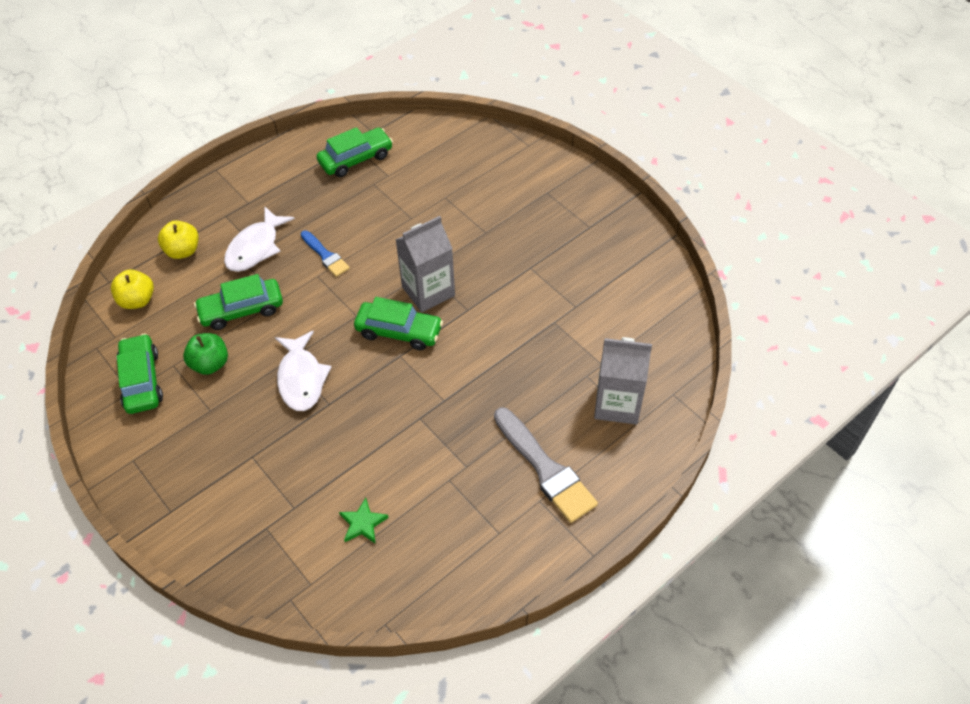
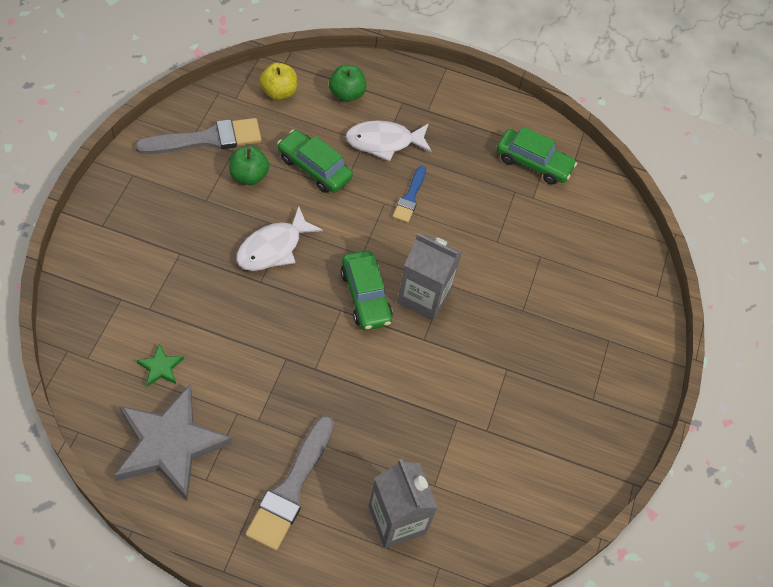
camera: 50 degrees right, 5 degrees up
green car [117,334,163,414] -> grey brush [135,118,262,154]
yellow apple [158,220,198,259] -> green apple [329,65,367,102]
none -> grey star [114,385,233,501]

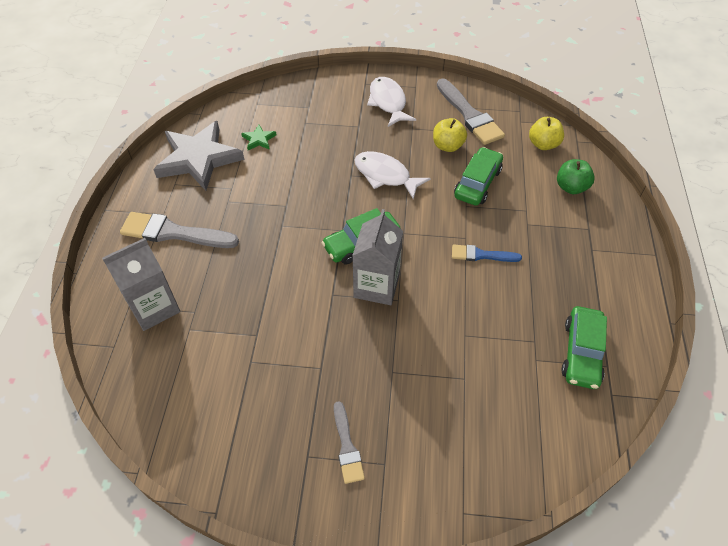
camera: 85 degrees right, 5 degrees down
green apple [229,146,269,185] -> yellow apple [433,118,467,152]
white fish [345,120,432,161] -> white fish moved to [367,77,416,127]
none -> grey brush [334,401,365,484]

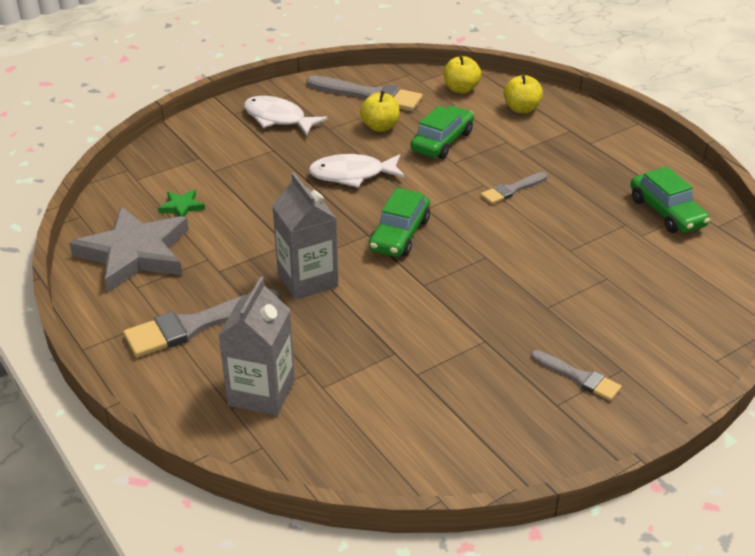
camera: 40 degrees left, 15 degrees down
grey carton [352,209,403,305] -> grey carton moved to [272,172,338,300]
blue brush [452,244,522,262] -> grey brush [481,172,547,204]
green car [454,147,503,206] -> green car turned 45 degrees clockwise [411,106,474,159]
green apple [557,159,595,194] -> yellow apple [504,75,543,113]

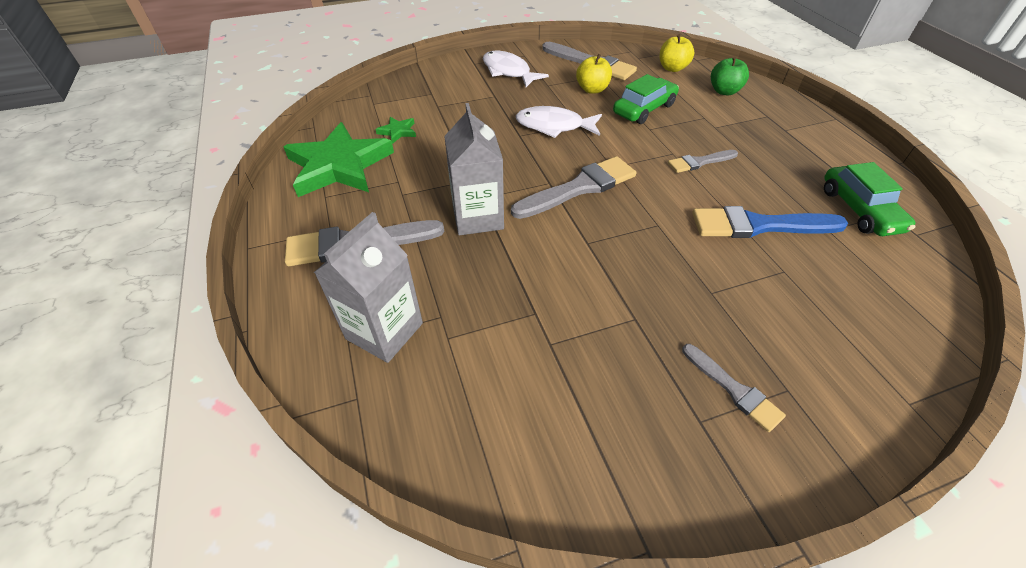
camera: 15 degrees right, 10 degrees up
grey star [69,206,189,293] -> green star [283,122,394,197]
green car [369,188,430,257] -> grey brush [511,156,636,219]
yellow apple [504,75,543,113] -> green apple [711,56,749,95]
none -> blue brush [692,206,848,238]

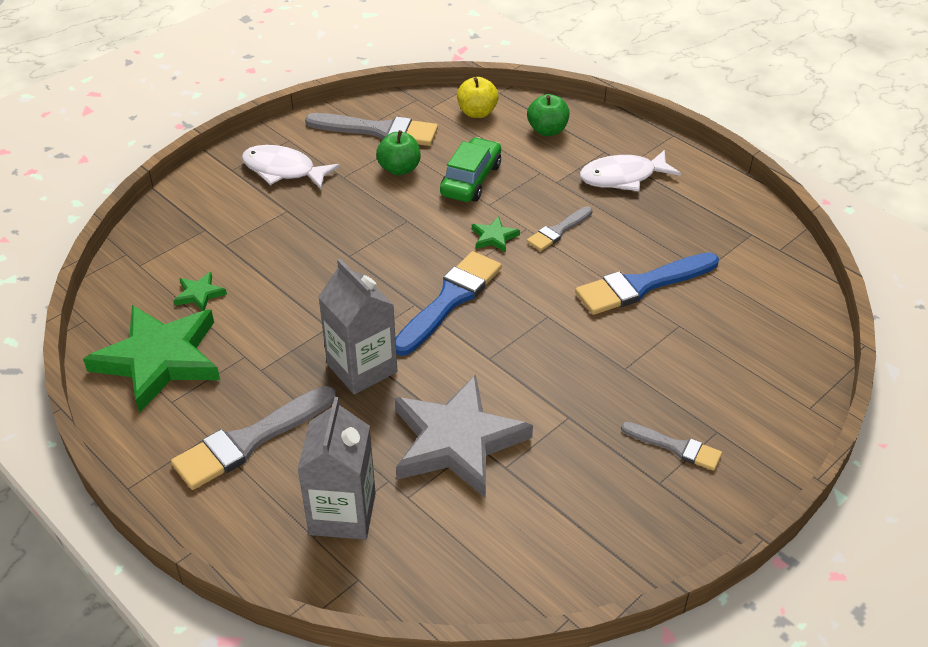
camera: 25 degrees left, 5 degrees down
grey brush [511,156,636,219] -> blue brush [396,251,502,356]
white fish [516,106,602,138] -> white fish moved to [580,150,681,191]
yellow apple [576,54,612,94] -> green apple [376,130,421,175]
green car [824,162,916,236] -> none
none -> grey star [395,375,533,498]
none -> green star [472,216,520,253]

